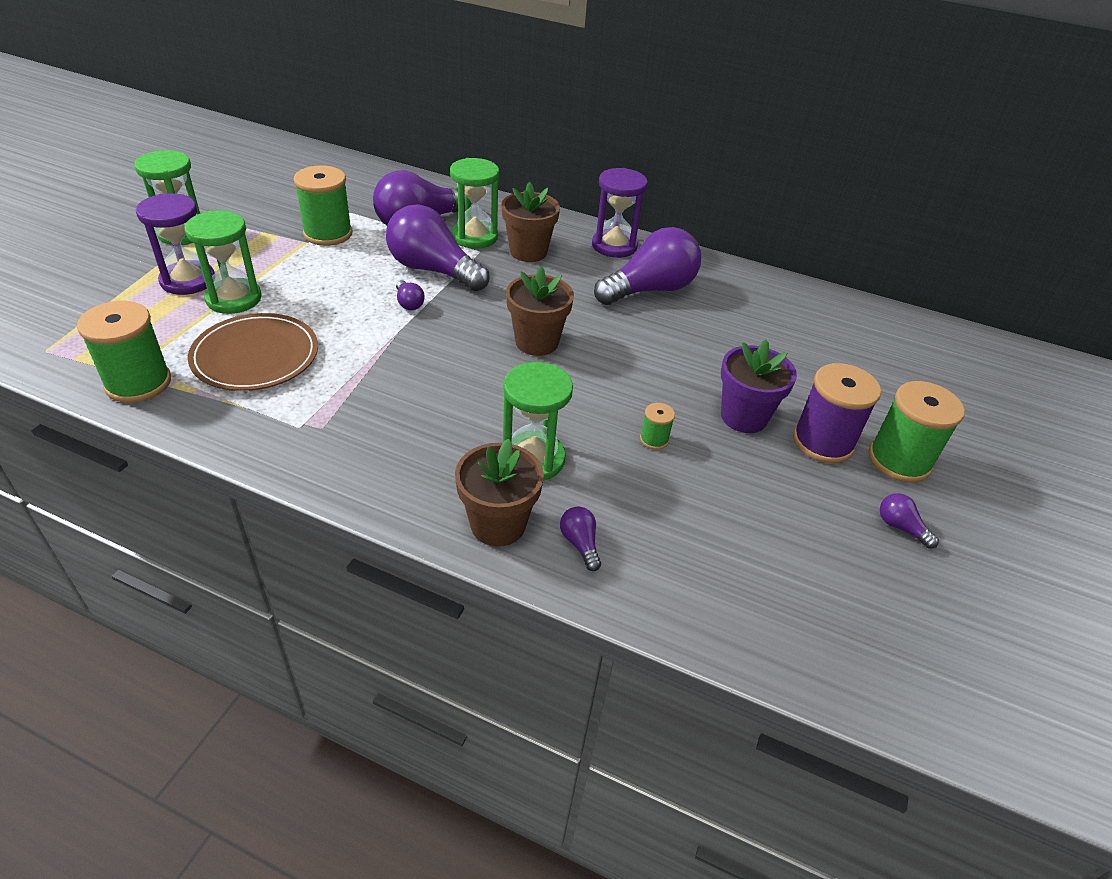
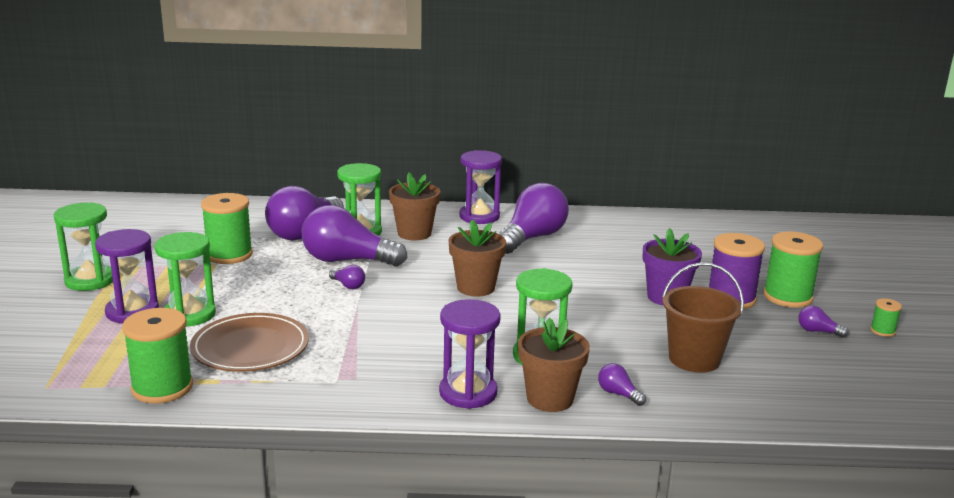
camera: 20 degrees left, 20 degrees down
green spool [640,403,675,450] -> green spool moved to [870,298,902,337]
none -> purple hourglass [439,299,501,409]
none -> brown bucket [662,263,744,373]

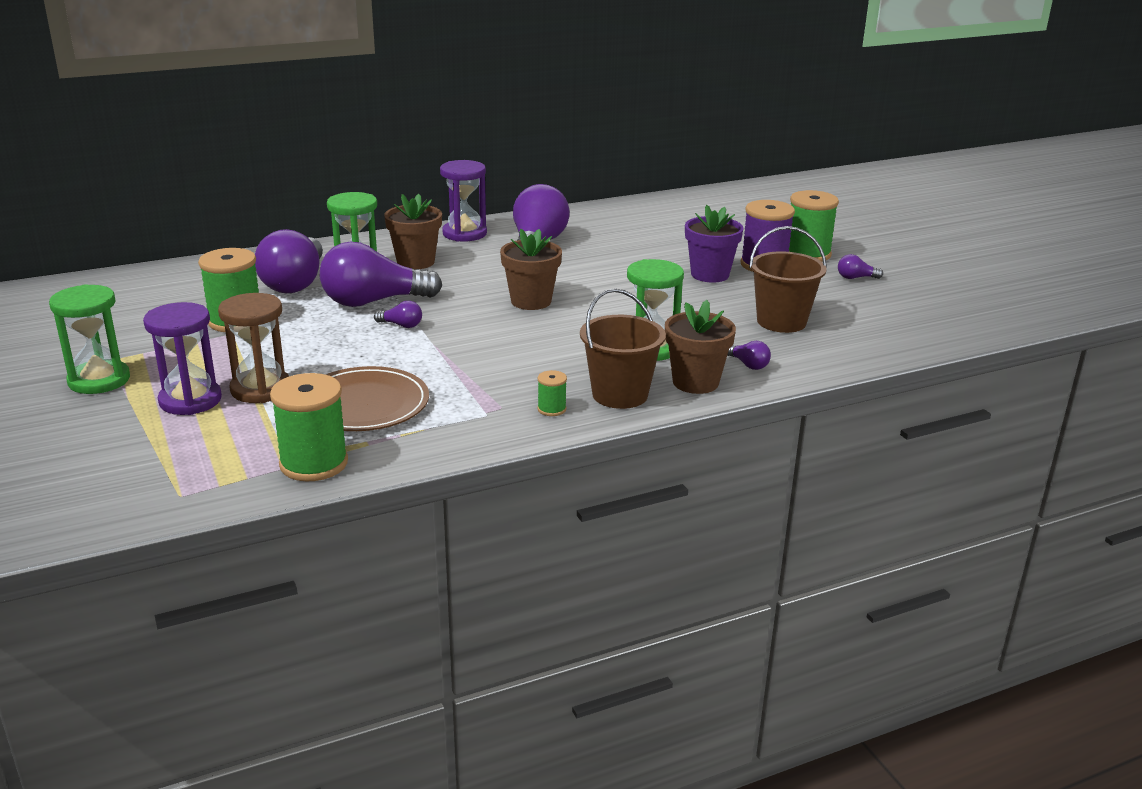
camera: 25 degrees left, 5 degrees up
green hourglass [155,232,216,327] -> brown hourglass [218,293,289,403]
purple hourglass [439,299,501,409] -> brown bucket [580,289,666,409]
purple light bulb [598,363,646,406] -> purple light bulb turned 150 degrees counterclockwise [727,341,771,370]
green spool [870,298,902,337] -> green spool moved to [537,370,567,416]

